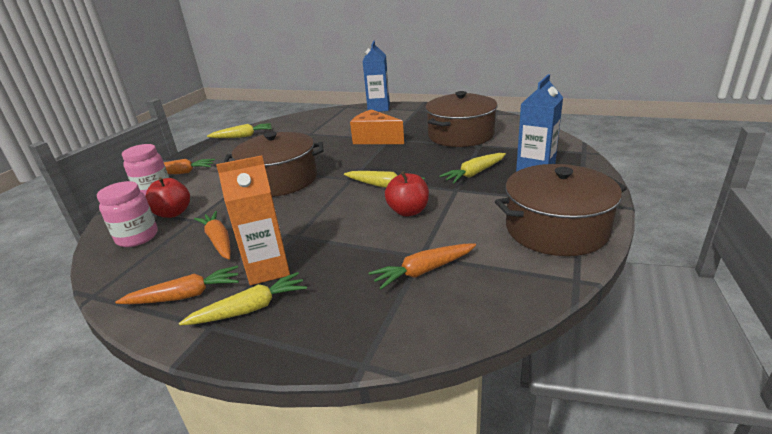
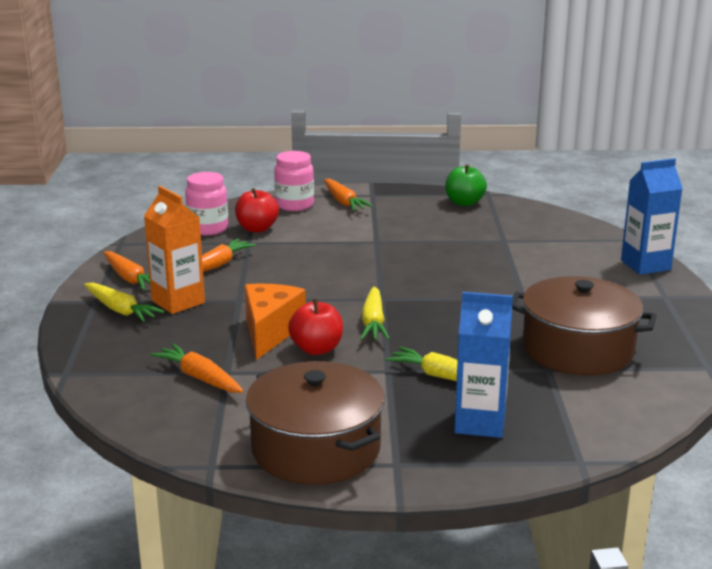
camera: 65 degrees right, 5 degrees down
yellow carrot [207,123,272,138] -> green apple [445,164,487,206]
brown pot [223,132,324,197] -> none
orange cheese [350,109,404,144] -> orange cheese moved to [245,284,306,360]

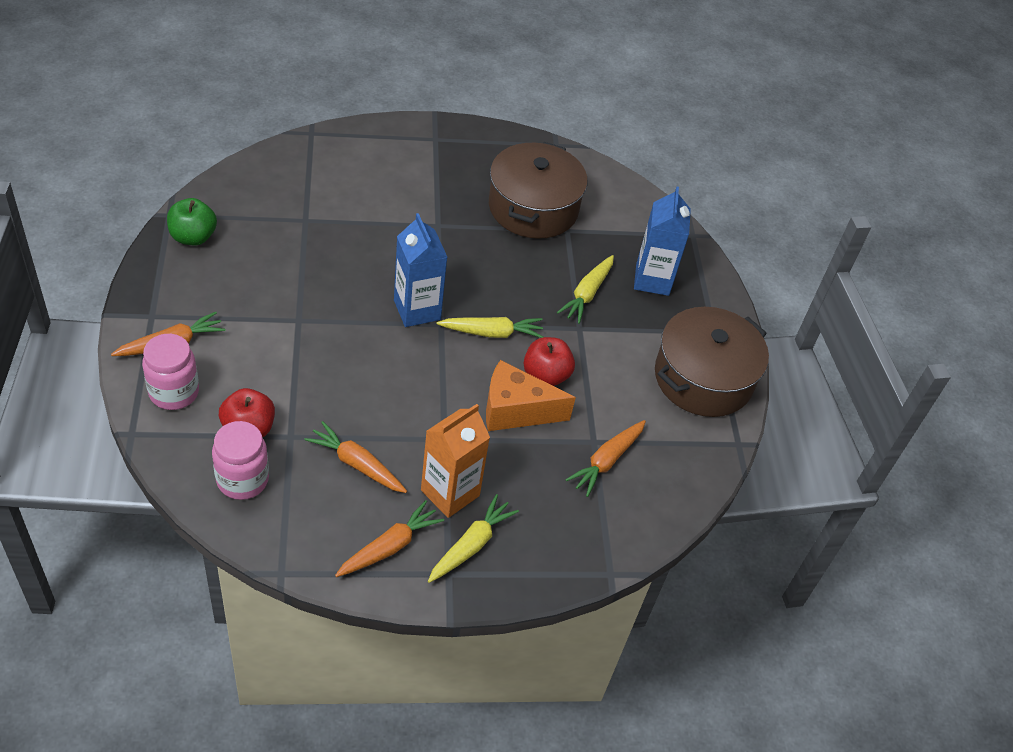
camera: 100 degrees left, 25 degrees up
blue carton [621,158,683,275] -> blue carton moved to [394,213,447,327]

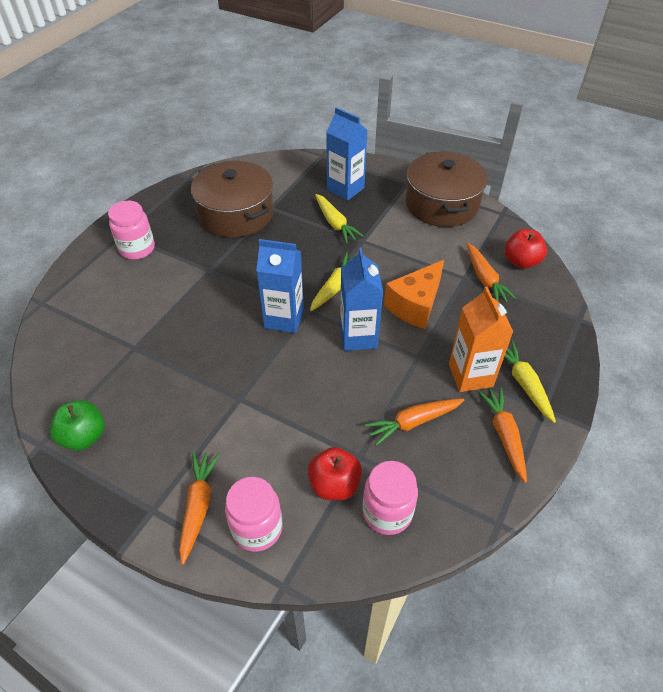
camera: 50 degrees left, 0 degrees up
red apple [523,337,575,386] -> red apple moved to [505,229,547,269]
none -> pink jar [108,201,155,260]
none -> blue carton [340,248,383,351]

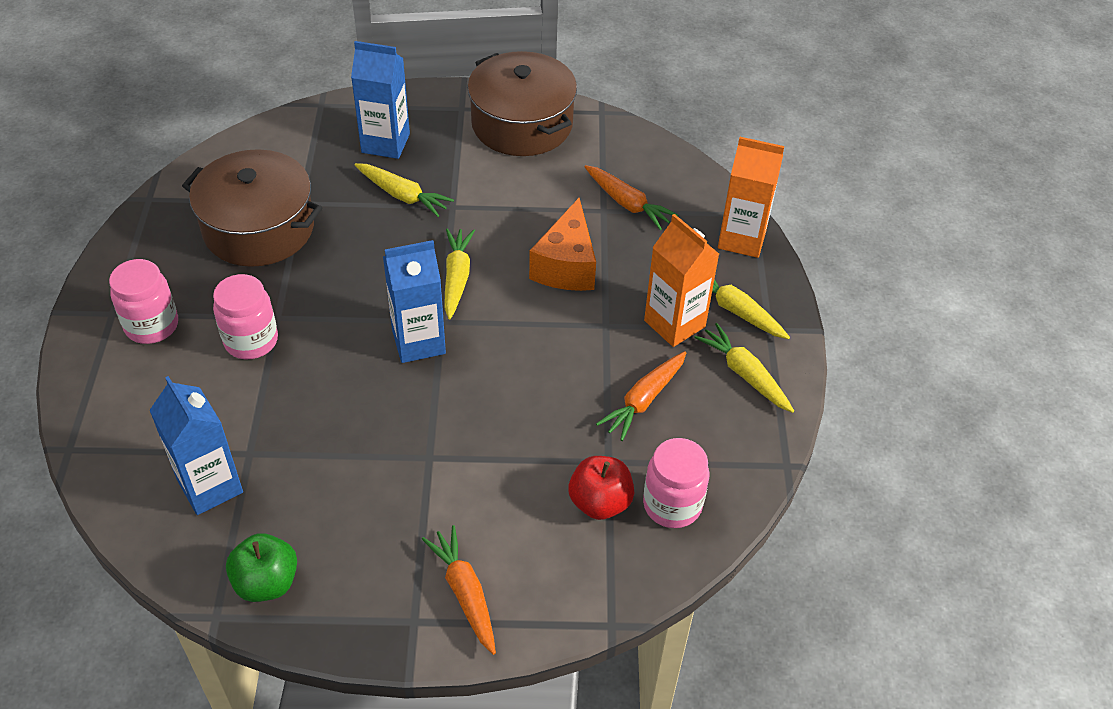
camera: 30 degrees left, 0 degrees up
pink jar [225,477,283,552] -> pink jar moved to [213,274,278,359]
blue carton [340,248,383,351] -> blue carton moved to [149,376,243,515]
orange carrot [478,387,527,483] -> yellow carrot [694,323,794,413]
red apple [505,229,547,269] -> none
none -> orange carton [718,137,784,258]

